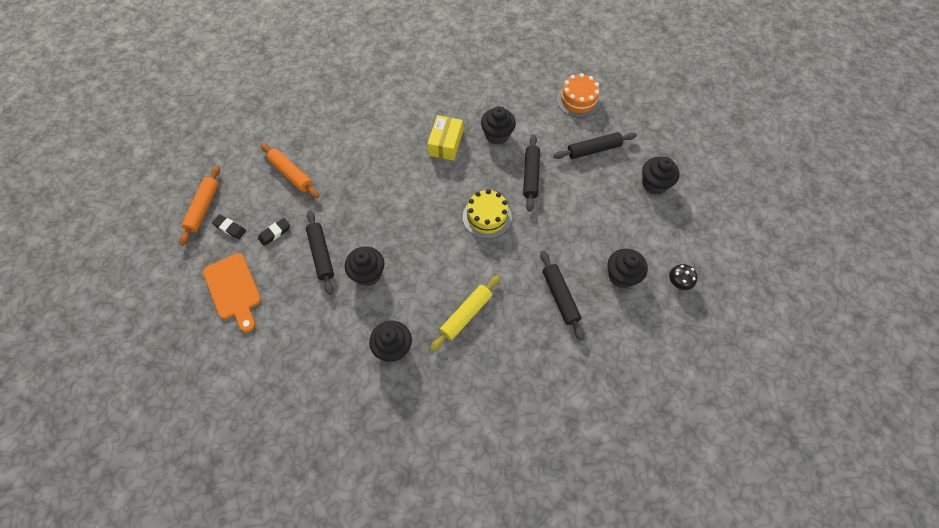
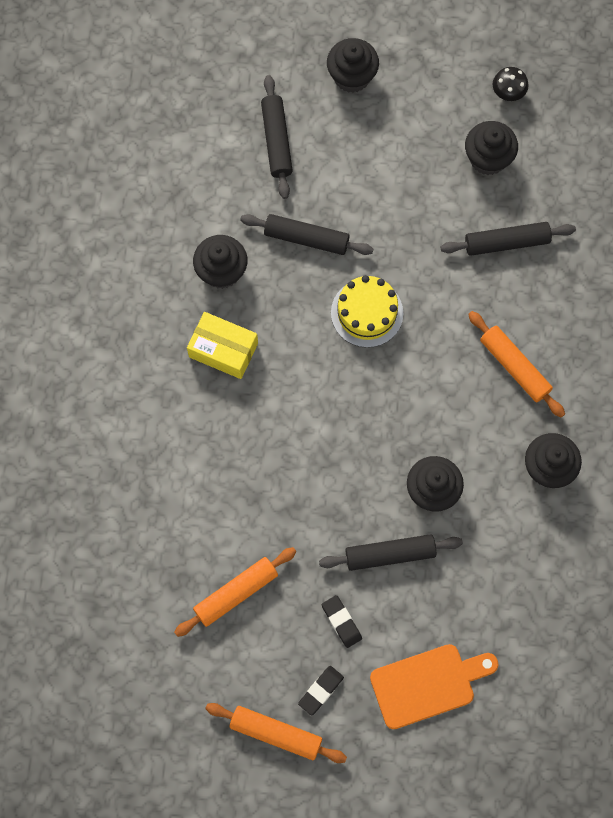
camera: 80 degrees left, 10 degrees up
yellow rolling pin [430,275,500,351] -> orange rolling pin [468,311,565,418]
orange cake [557,73,601,118] -> none

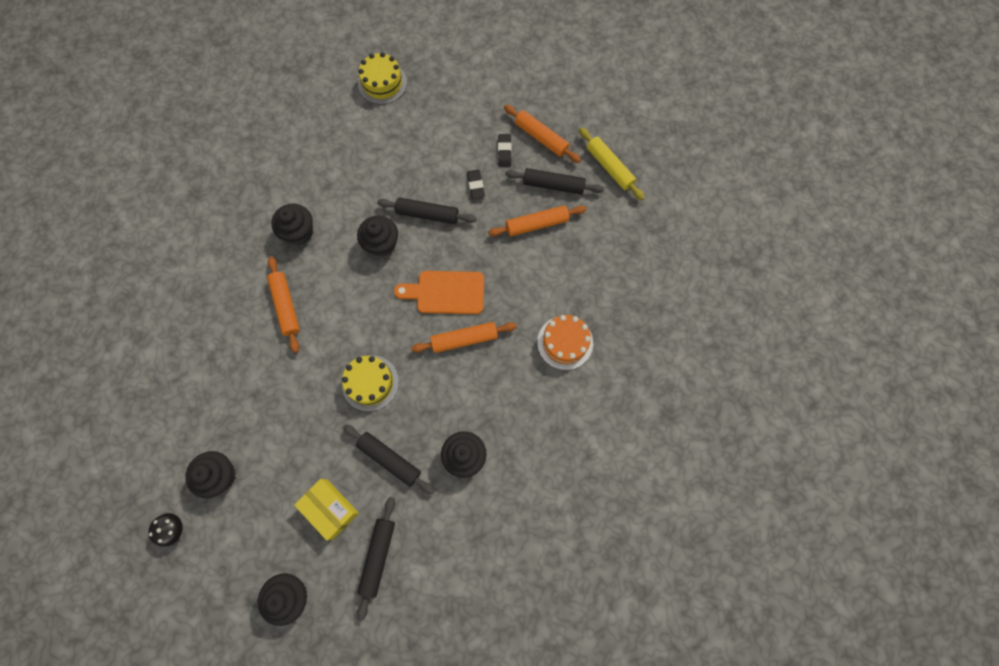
camera: 160 degrees left, 0 degrees up
yellow box [187,312,258,379] -> yellow box moved to [294,479,359,541]
black eraser [298,666,344,716] -> black eraser turned 60 degrees counterclockwise [498,134,512,167]
orange cutting board [370,644,499,729] -> orange cutting board moved to [394,271,484,314]
black rolling pin [441,222,576,256] -> black rolling pin moved to [505,168,604,194]
none -> yellow cake [358,52,407,105]
none -> orange rolling pin [411,322,517,353]
none -> orange cake [537,315,593,370]
none -> yellow rolling pin [579,128,644,200]

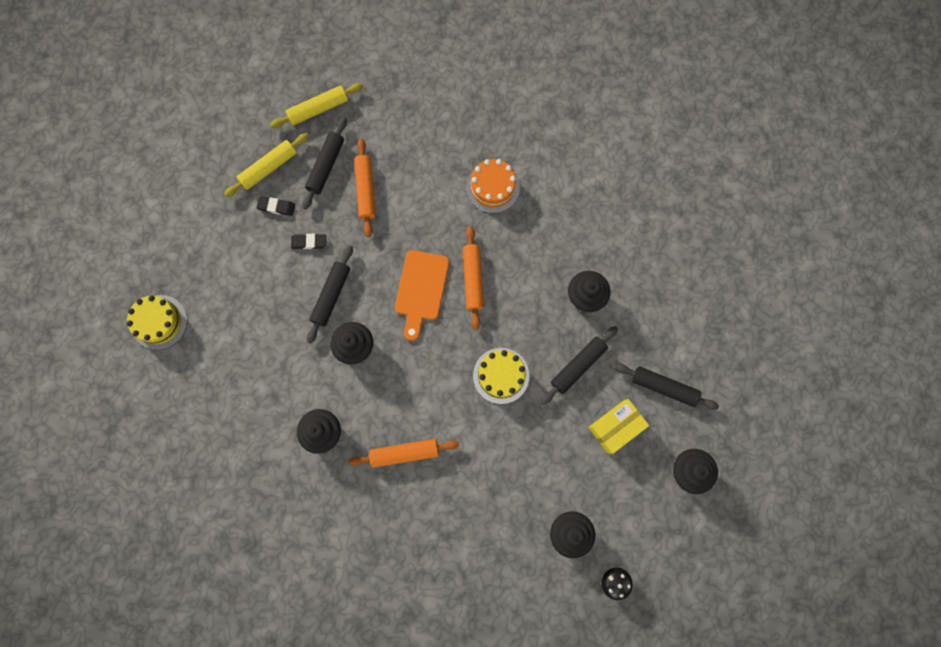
camera: 80 degrees left, 5 degrees up
orange rolling pin [504,105,581,163] -> yellow rolling pin [224,133,309,197]

